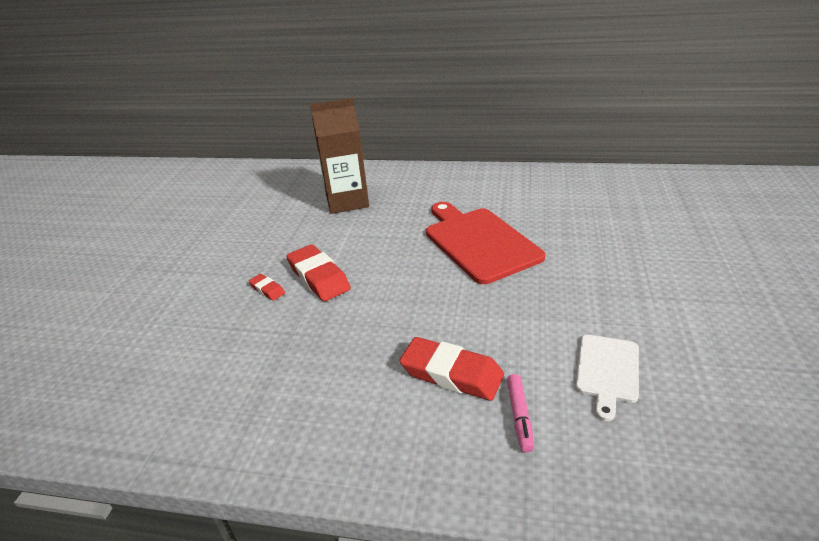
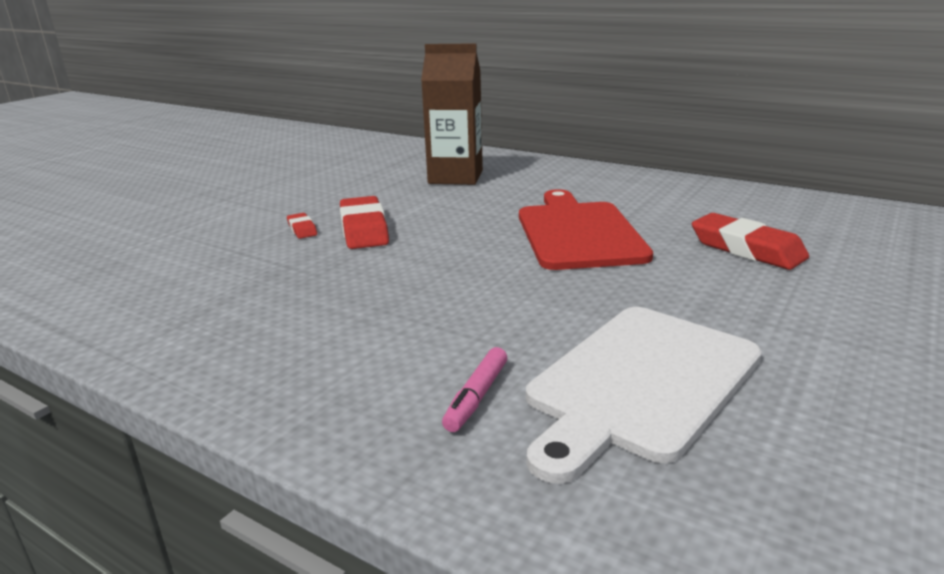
camera: 20 degrees right, 10 degrees down
red eraser [400,337,504,401] -> red eraser moved to [692,213,809,270]
white cutting board [576,335,639,421] -> white cutting board [526,307,762,484], size x1.82

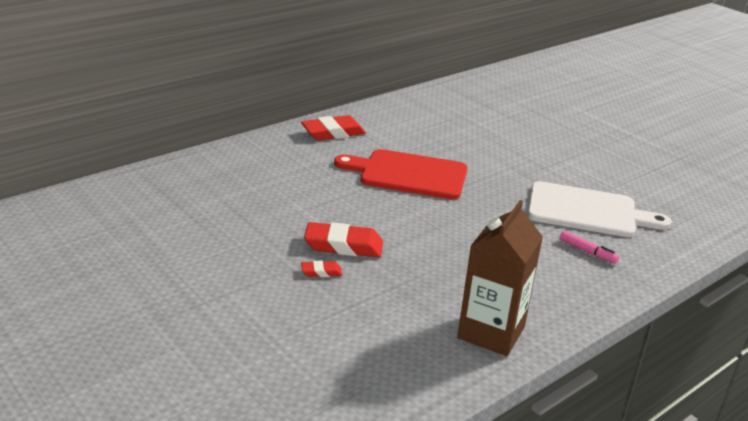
camera: 75 degrees left, 5 degrees up
brown carton [421,43,483,185] -> brown carton moved to [457,200,543,356]
white cutting board [526,307,762,484] -> white cutting board turned 45 degrees counterclockwise [527,181,672,237]
red eraser [692,213,809,270] -> red eraser moved to [301,115,366,141]

